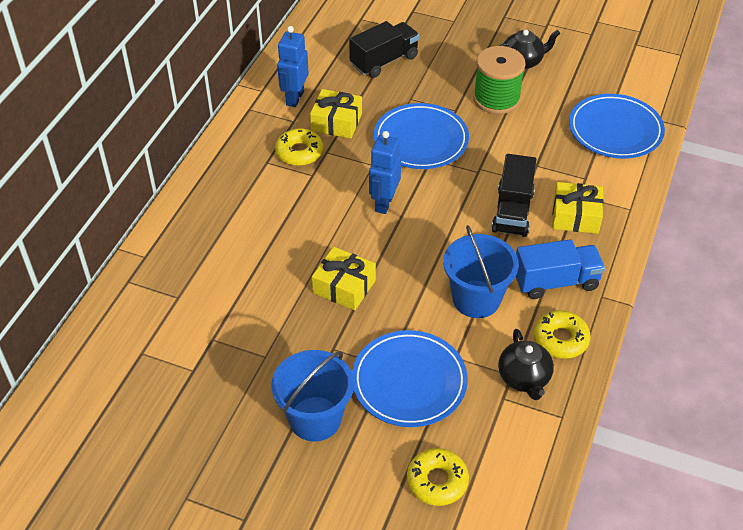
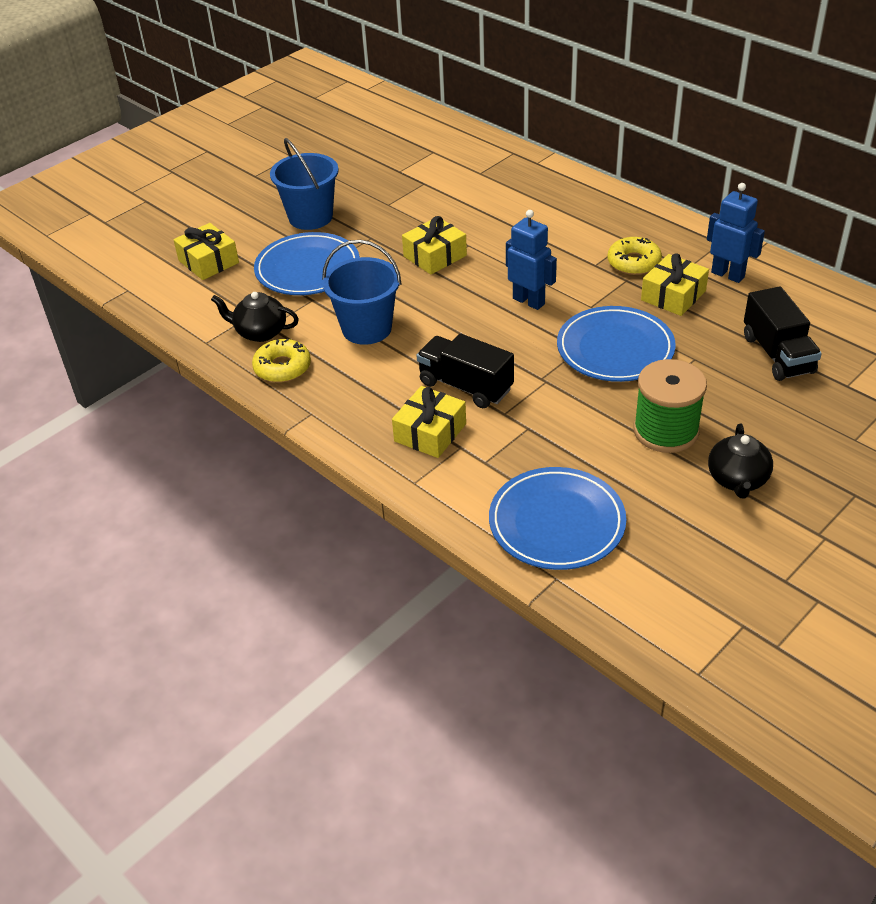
camera: 115 degrees right, 5 degrees down
yellow donut [407,448,469,506] -> yellow gift [173,223,239,280]
blue truck [516,239,605,299] -> none

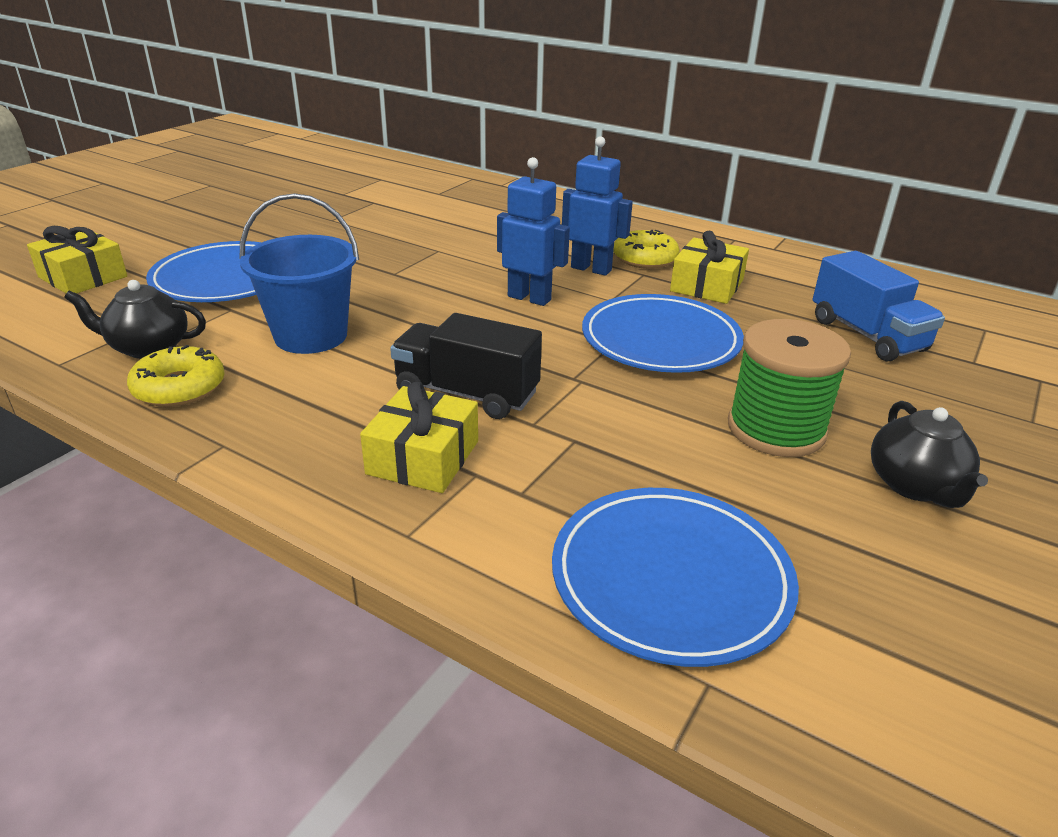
camera: 15 degrees left, 10 degrees down
blue bucket [270,138,339,230] -> none
yellow gift [402,216,467,275] -> none
blue robot [707,183,765,283] -> blue robot moved to [562,136,633,276]
black truck [744,286,822,381] -> blue truck [813,251,945,361]

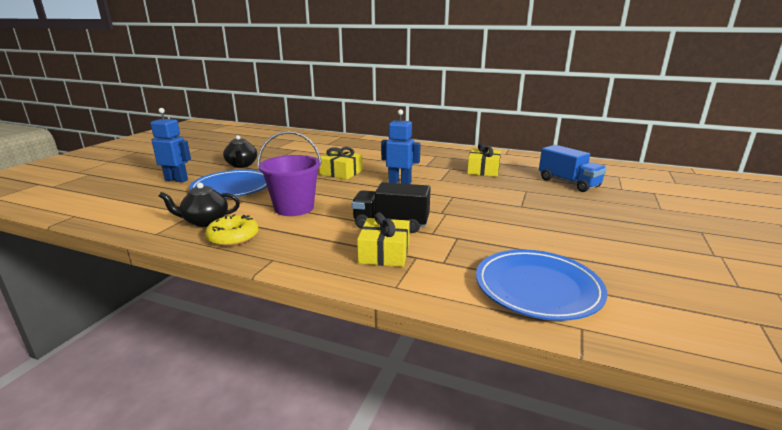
camera: 10 degrees left, 10 degrees down
yellow gift [27,226,127,293] -> yellow gift moved to [319,147,363,180]
blue bucket [240,193,359,354] -> purple bucket [257,131,322,216]
blue robot [562,136,633,276] -> blue robot moved to [150,108,191,182]
blue plate [582,294,744,373] -> none
yellow donut [613,230,680,269] -> none
green spool [728,319,851,457] -> none
black teapot [871,401,988,508] -> black teapot moved to [223,135,257,168]

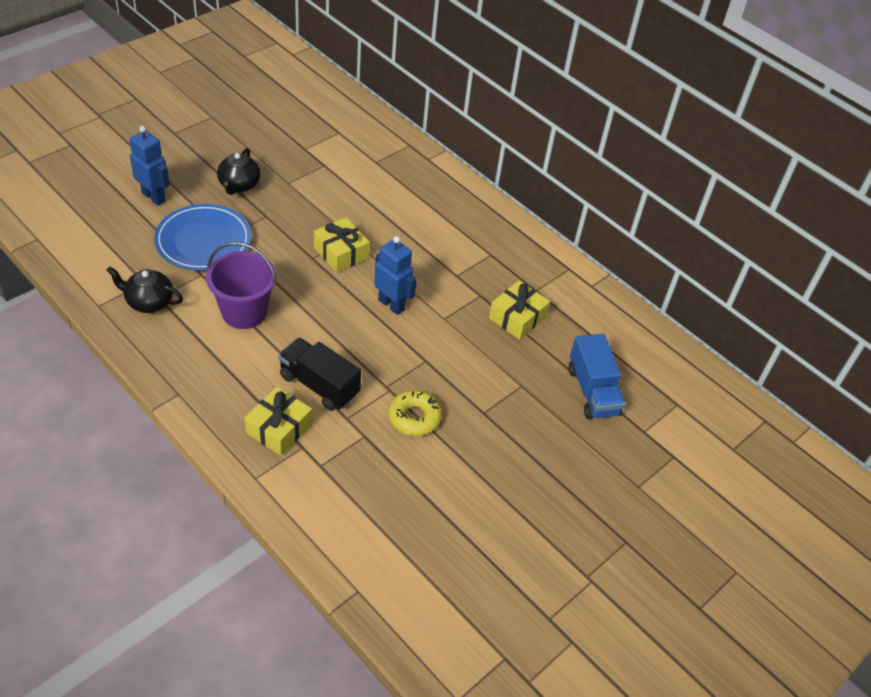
camera: 20 degrees right, 25 degrees up
yellow donut [205,214,259,246] -> yellow donut moved to [388,390,442,436]
blue plate [476,250,607,321] -> none

